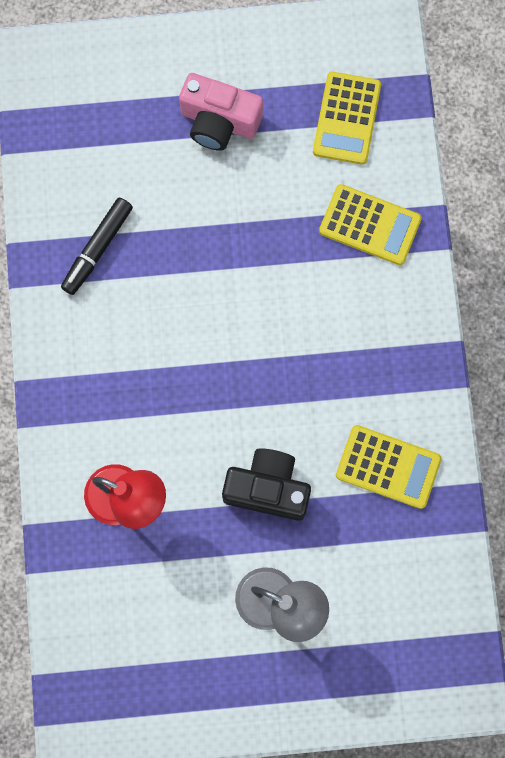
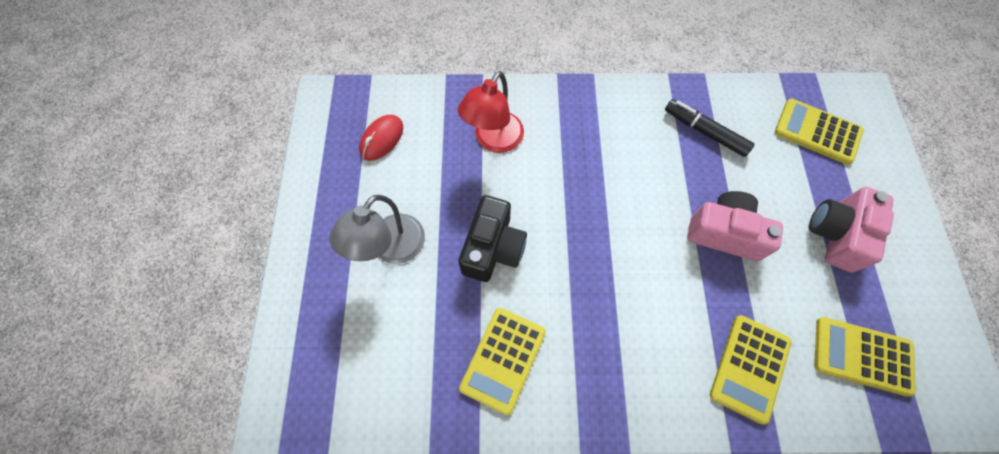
camera: 95 degrees right, 10 degrees down
none -> red mouse [359,115,403,161]
none -> pink camera [687,191,783,261]
none -> yellow calculator [775,98,864,165]

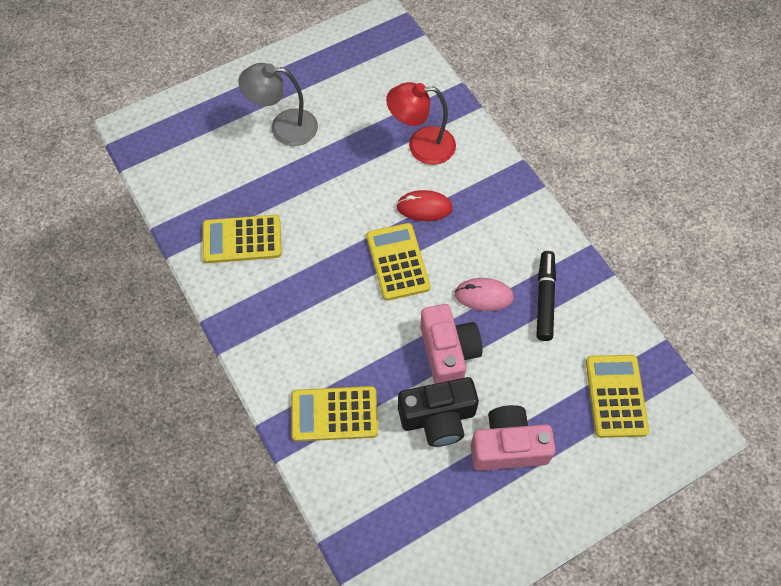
camera: 60 degrees right, 5 degrees down
red mouse [359,115,403,161] -> red mouse moved to [396,190,453,221]
black camera [458,195,527,282] -> black camera moved to [398,377,479,447]
yellow calculator [815,317,916,397] -> yellow calculator moved to [366,223,431,301]
none -> pink mouse [455,278,514,311]

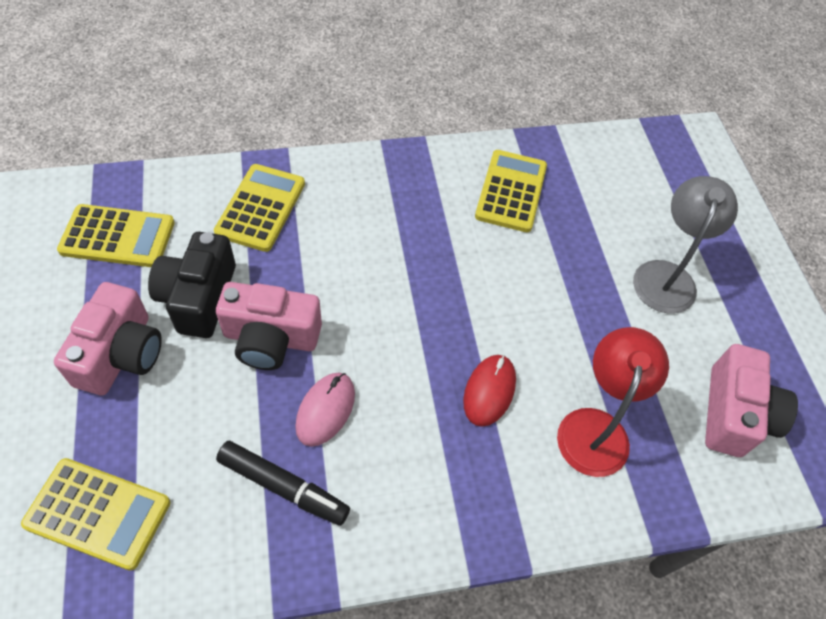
camera: 105 degrees right, 5 degrees down
yellow calculator [366,223,431,301] -> yellow calculator moved to [57,204,175,267]
none -> pink camera [705,344,798,457]

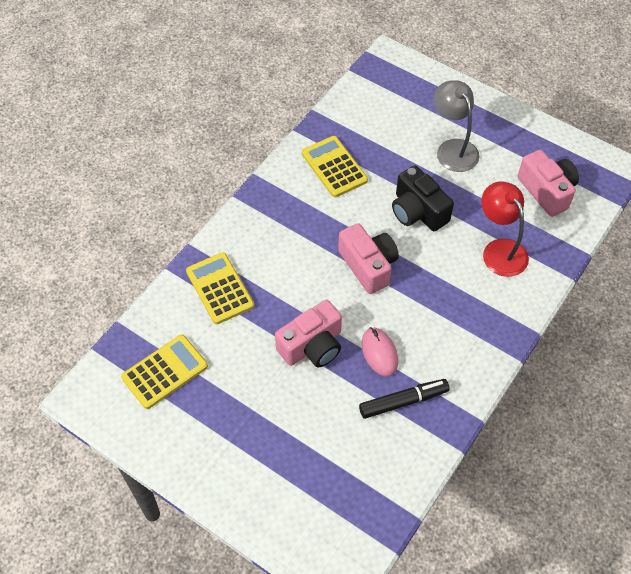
camera: 40 degrees left, 0 degrees up
yellow calculator [21,458,170,571] -> none
pink camera [54,282,162,395] -> pink camera moved to [338,223,399,294]
black camera [148,232,236,338] -> black camera moved to [392,165,454,231]
red mouse [463,355,516,427] -> none

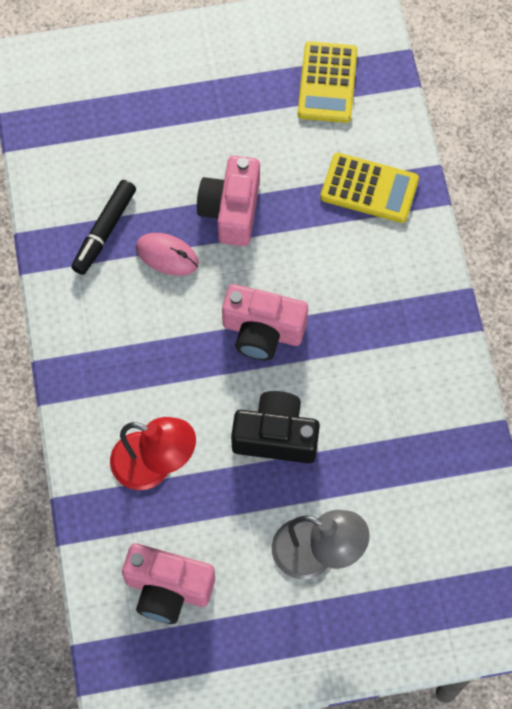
camera: 135 degrees right, 10 degrees up
yellow calculator [302,136,368,197] -> none

